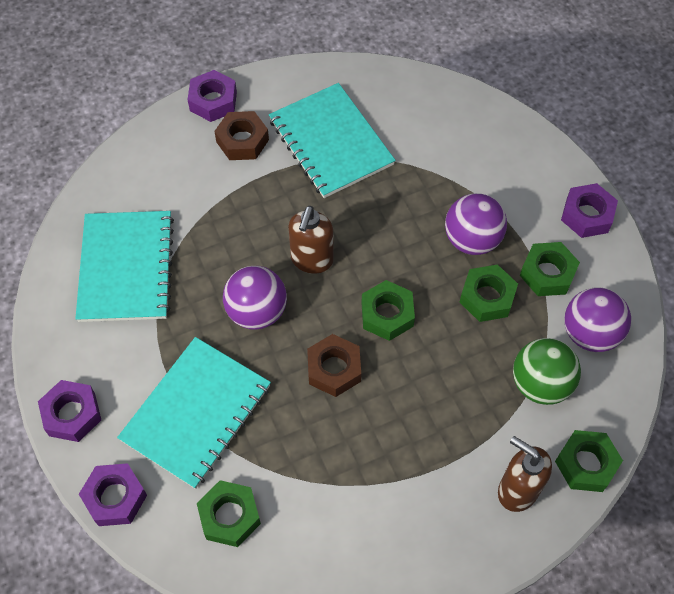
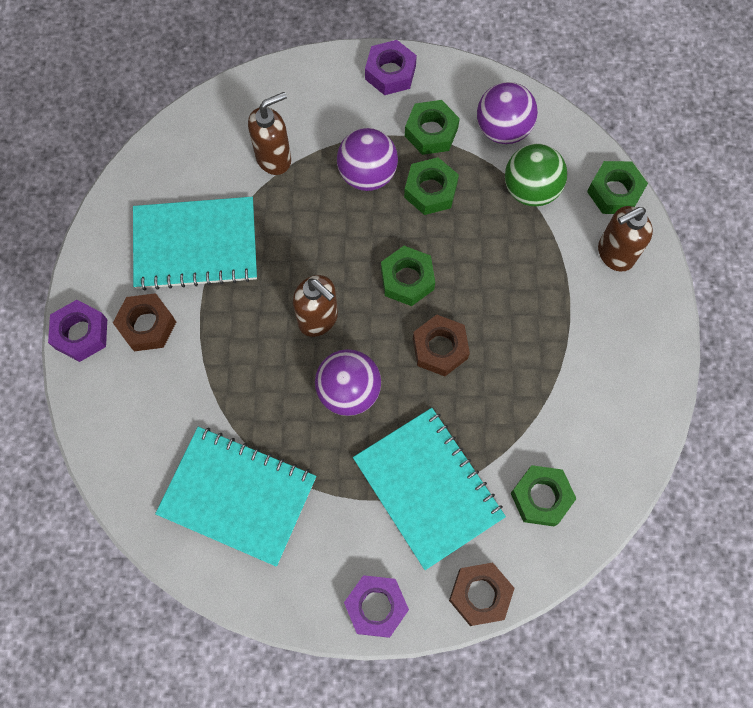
camera: 65 degrees left, 10 degrees up
purple nut [79,463,147,526] -> brown nut [449,562,515,626]
none -> brown soap dispenser [248,92,291,175]

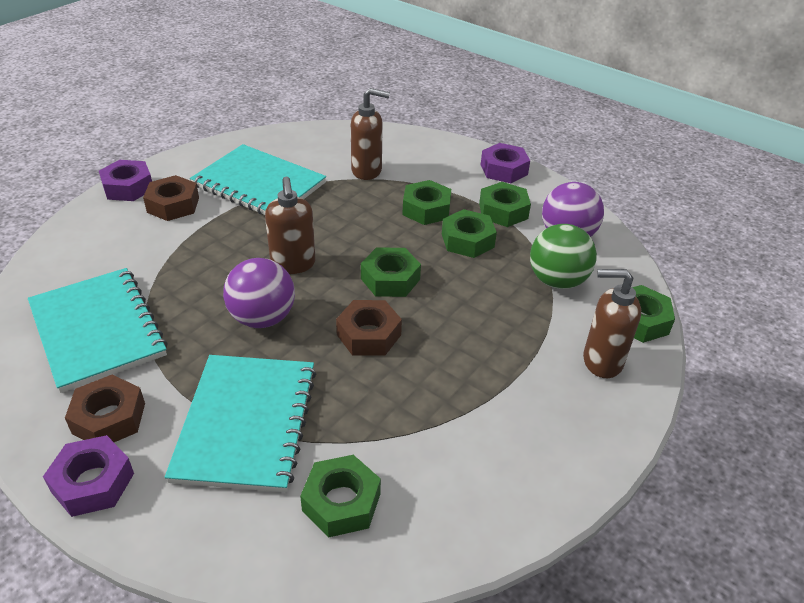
camera: 35 degrees right, 30 degrees down
purple ball [337,128,398,191] -> green nut [402,180,451,225]
brown nut [449,562,515,626] -> brown nut moved to [65,375,145,442]

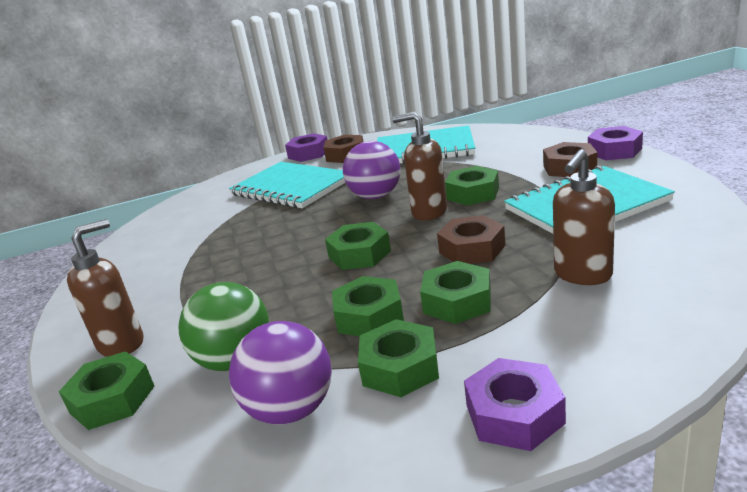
camera: 130 degrees right, 15 degrees down
green nut [300,455,381,537] -> green nut moved to [445,166,499,206]
brown nut [336,300,402,355] -> brown nut moved to [437,215,505,264]

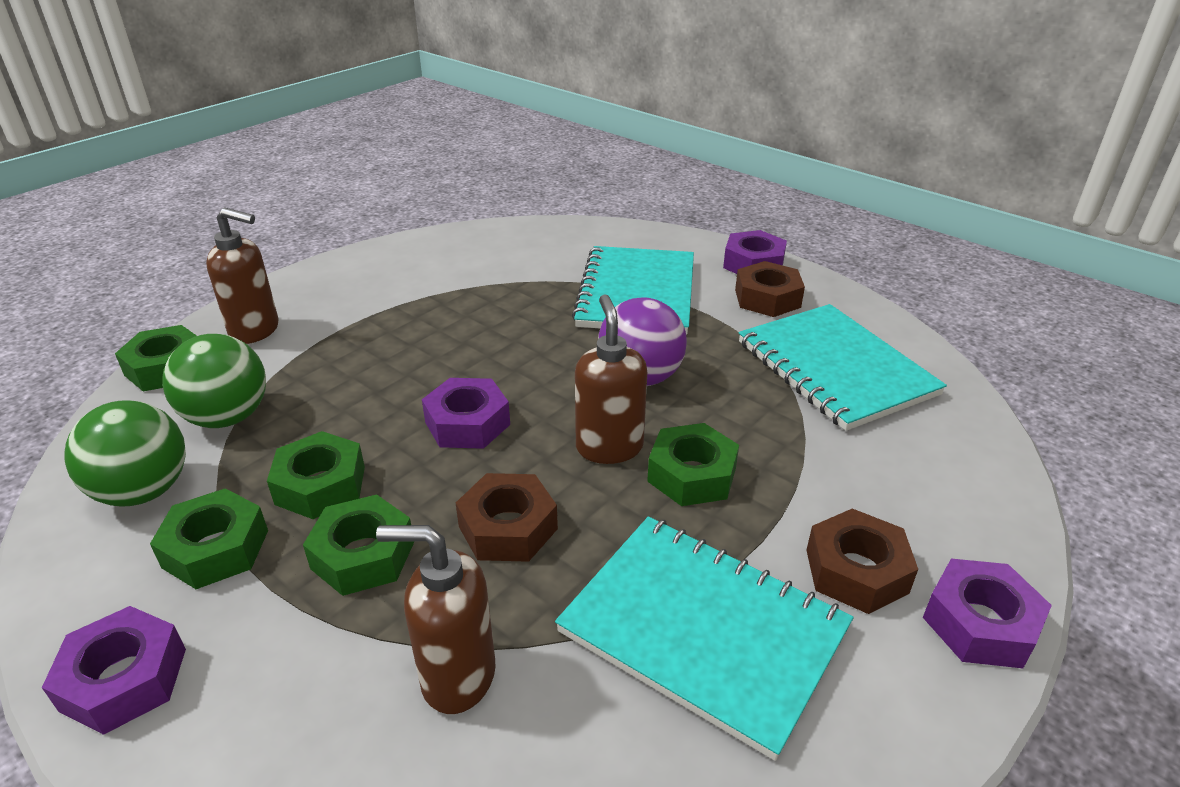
camera: 55 degrees right, 10 degrees up
purple ball [229,321,332,425] -> green ball [64,400,186,507]
green nut [325,222,391,270] -> purple nut [422,378,510,449]

